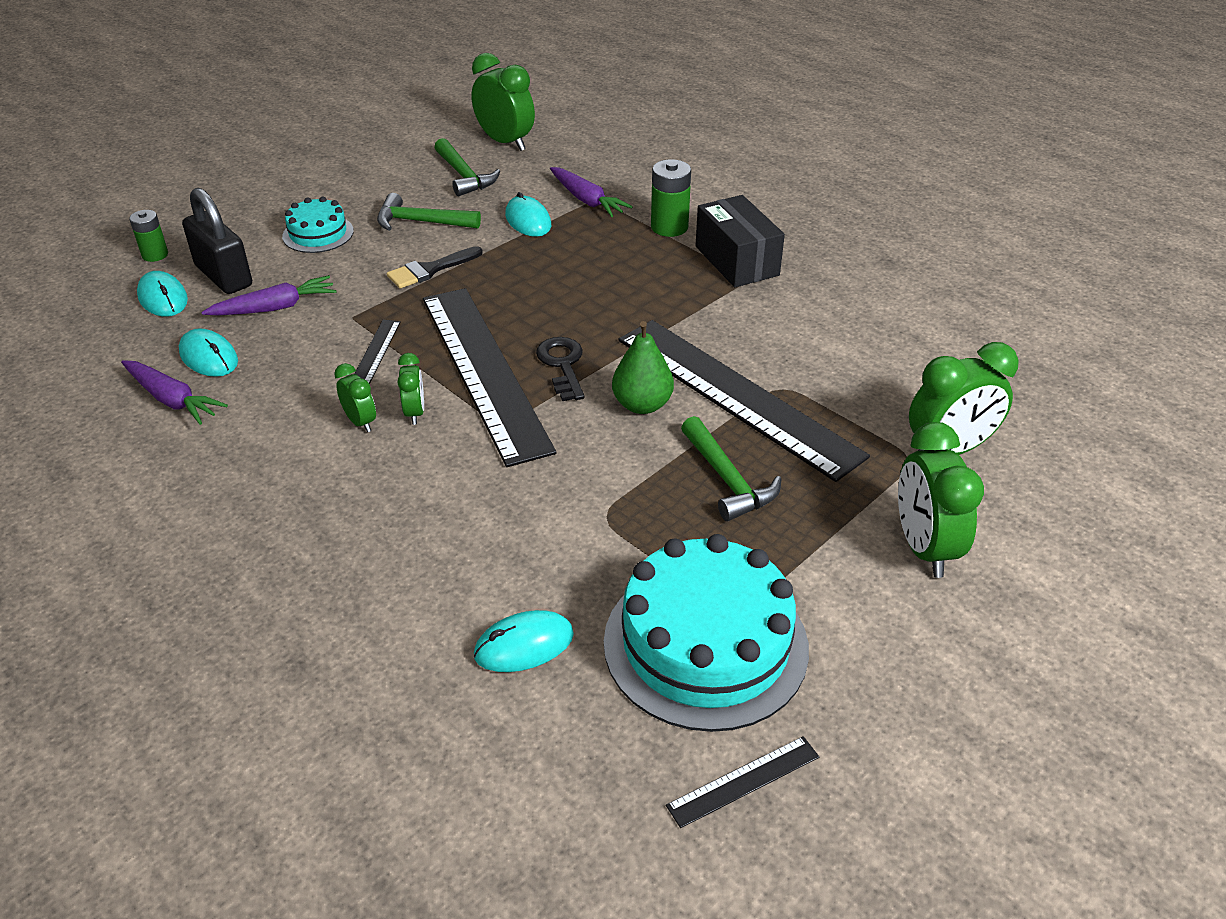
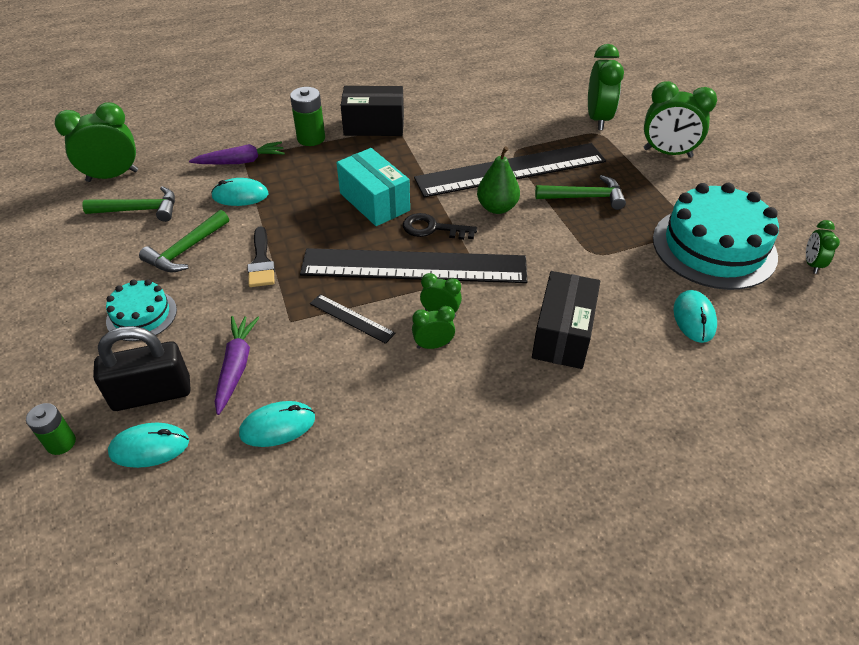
camera: 65 degrees left, 5 degrees up
purple carrot [121,360,228,425] -> none
black ruler [666,736,819,828] -> green clock [806,220,840,274]
none -> turquoise box [336,148,410,226]
none -> black box [532,271,600,369]

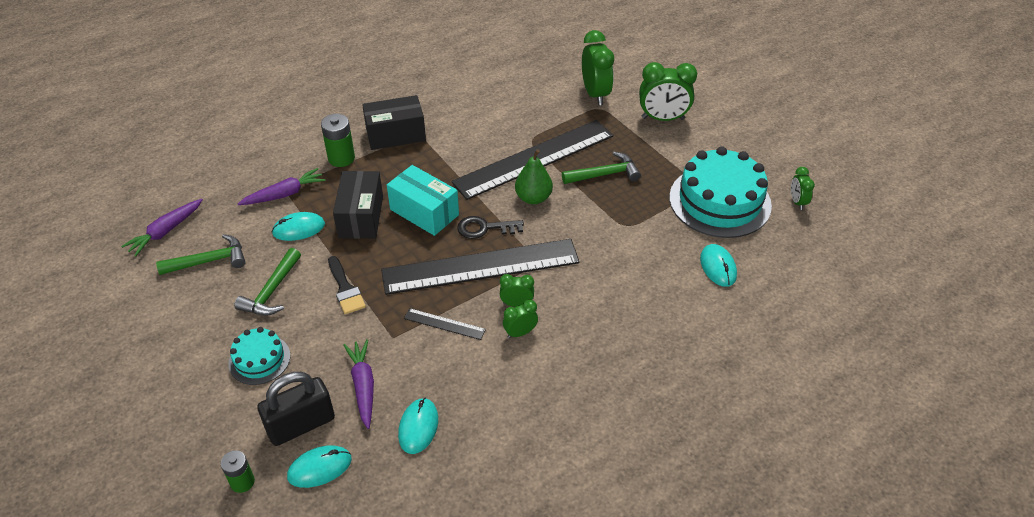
camera: 15 degrees left, 0 degrees up
green clock [55,103,138,182] -> purple carrot [121,199,203,257]
turquoise mouse [239,401,315,447] -> turquoise mouse turned 45 degrees counterclockwise [398,398,438,454]
black box [532,271,600,369] -> black box moved to [333,171,383,239]

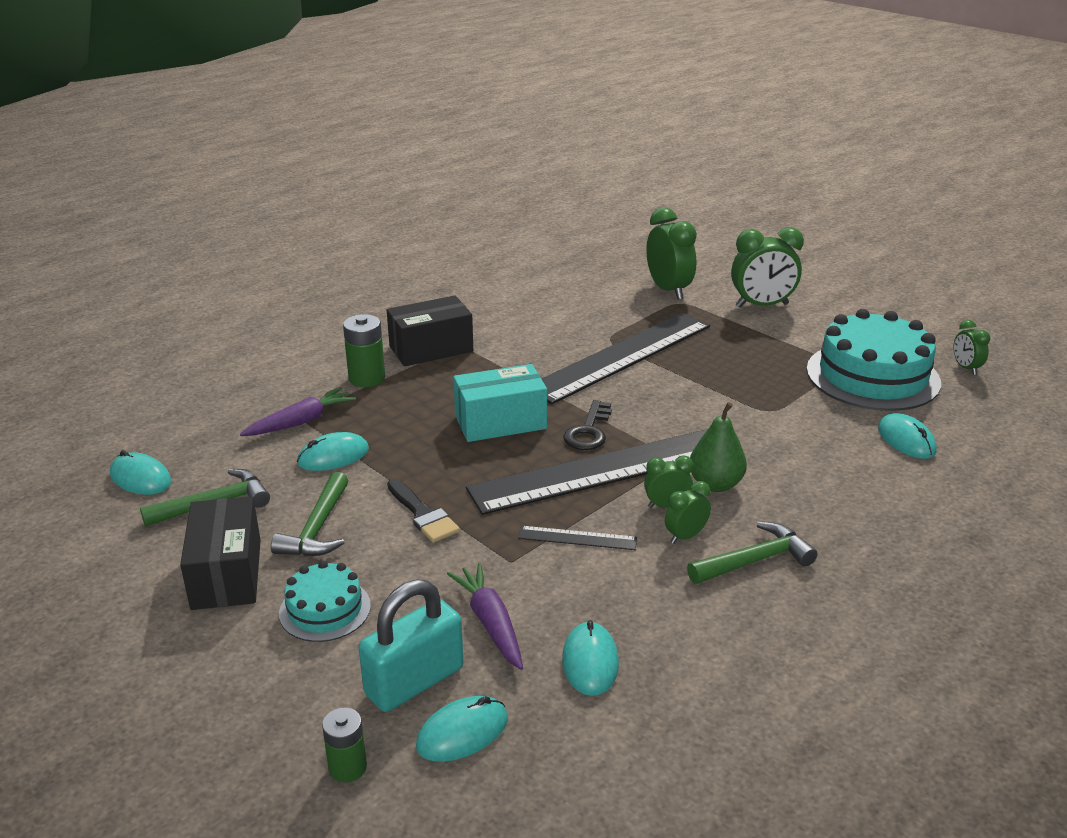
camera: 10 degrees left, 15 degrees down
purple carrot [121,199,203,257] -> turquoise mouse [110,450,171,495]
black padlock [257,372,335,446] -> turquoise padlock [358,579,463,712]
black box [333,171,383,239] -> black box moved to [180,496,261,610]
turquoise box [387,165,459,236] -> turquoise box turned 45 degrees counterclockwise [453,364,547,442]
black key [457,216,524,239] -> black key turned 60 degrees counterclockwise [563,400,612,450]
green pear [515,149,553,204] -> green pear moved to [690,402,747,492]
green hammer [562,151,641,184] -> green hammer moved to [687,521,818,584]

